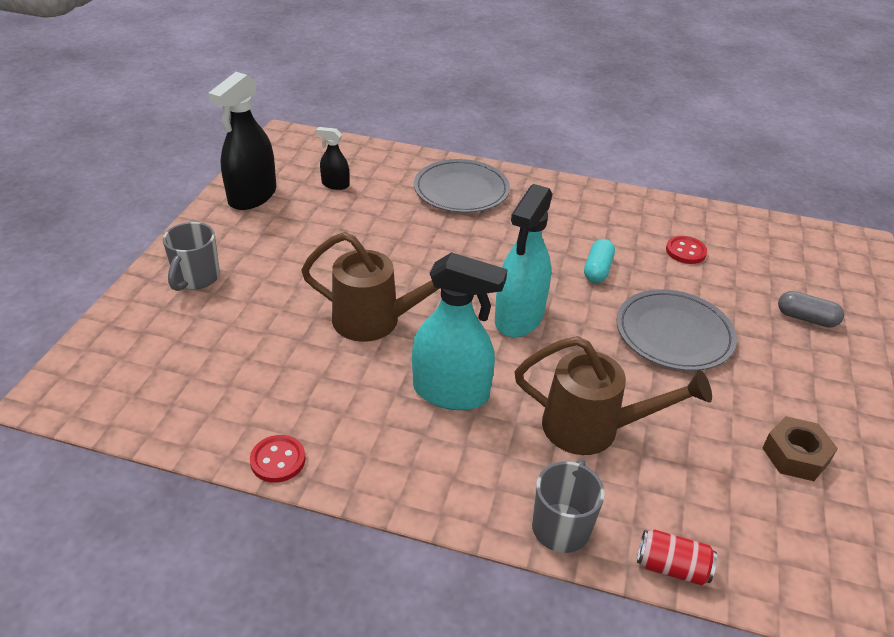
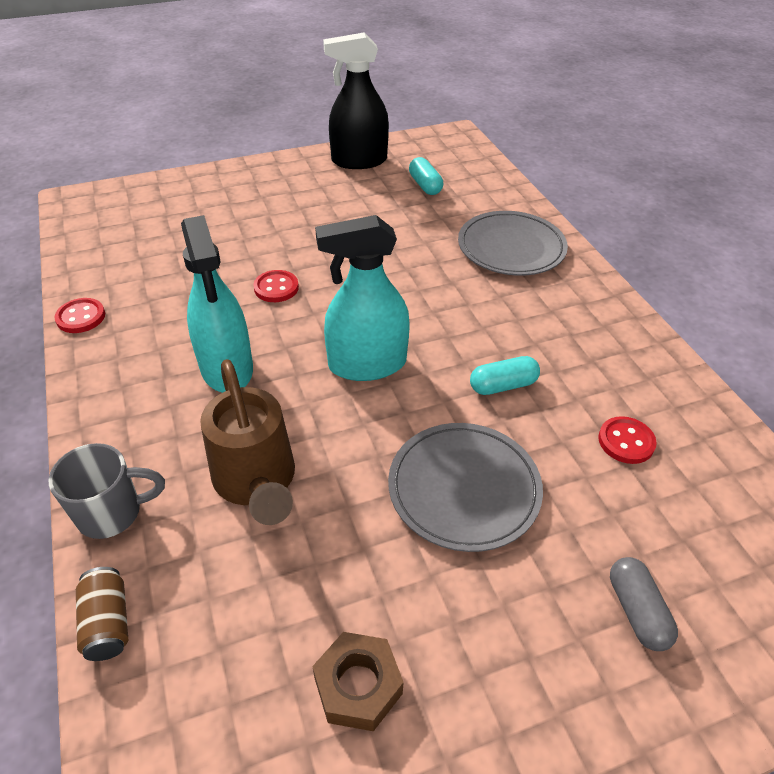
camera: 55 degrees right, 5 degrees up
grey mug [163,222,220,291] -> none
brown watering can [301,232,440,342] -> red button [253,270,299,302]
black spray bottle [316,127,349,190] -> turquoise capsule [409,157,443,195]
red can [637,530,717,586] -> brown can [76,567,128,661]

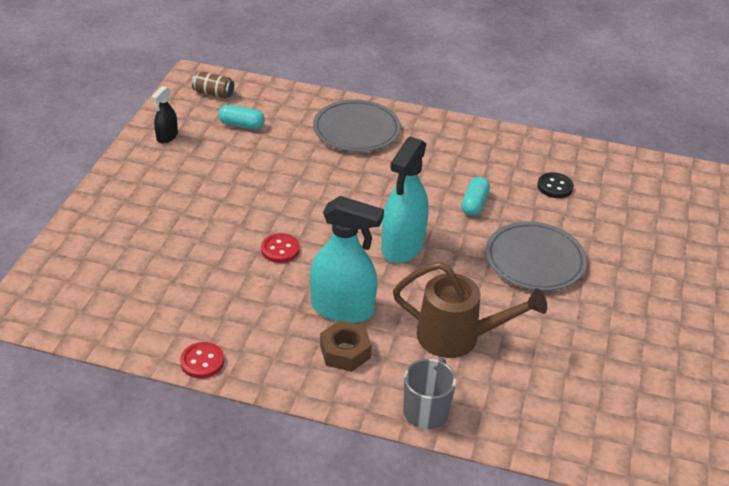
camera: 55 degrees left, 5 degrees down
brown can [76,567,128,661] -> brown can moved to [192,72,234,99]
brown nut [312,632,404,731] -> brown nut moved to [320,320,372,372]
black spray bottle [323,33,389,169] -> black spray bottle [151,86,178,143], size x0.50
red button [598,416,657,464] -> black button [537,172,574,198]
grey capsule [610,557,678,651] -> none

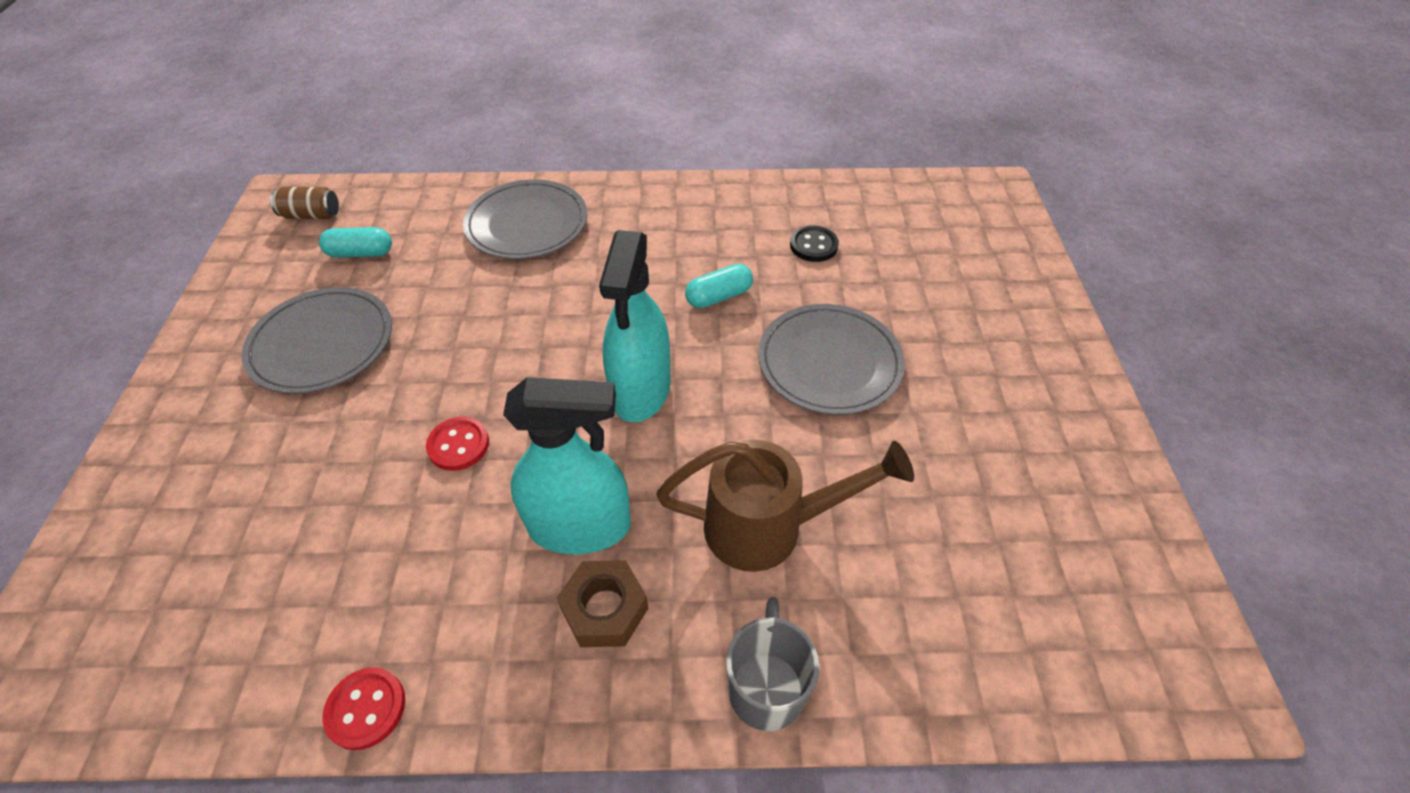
camera: 15 degrees left, 10 degrees up
black spray bottle [151,86,178,143] -> none
turquoise capsule [461,176,490,216] -> turquoise capsule turned 60 degrees clockwise [685,264,753,308]
none -> grey plate [241,287,392,394]

